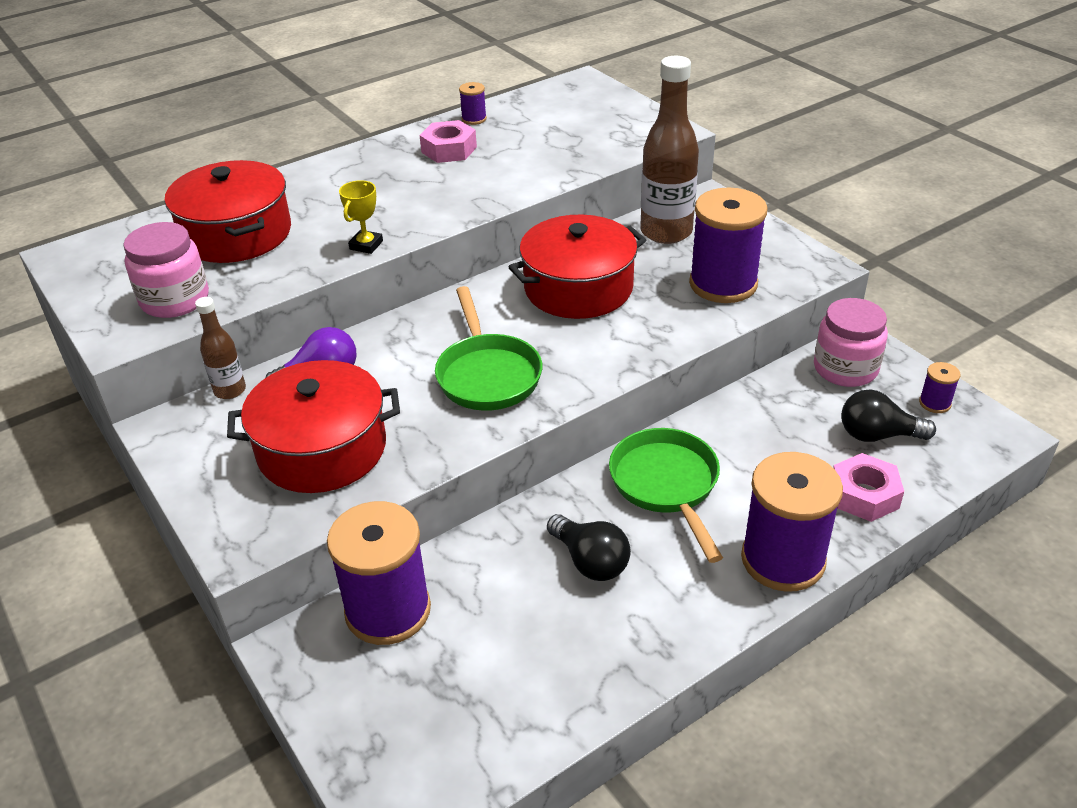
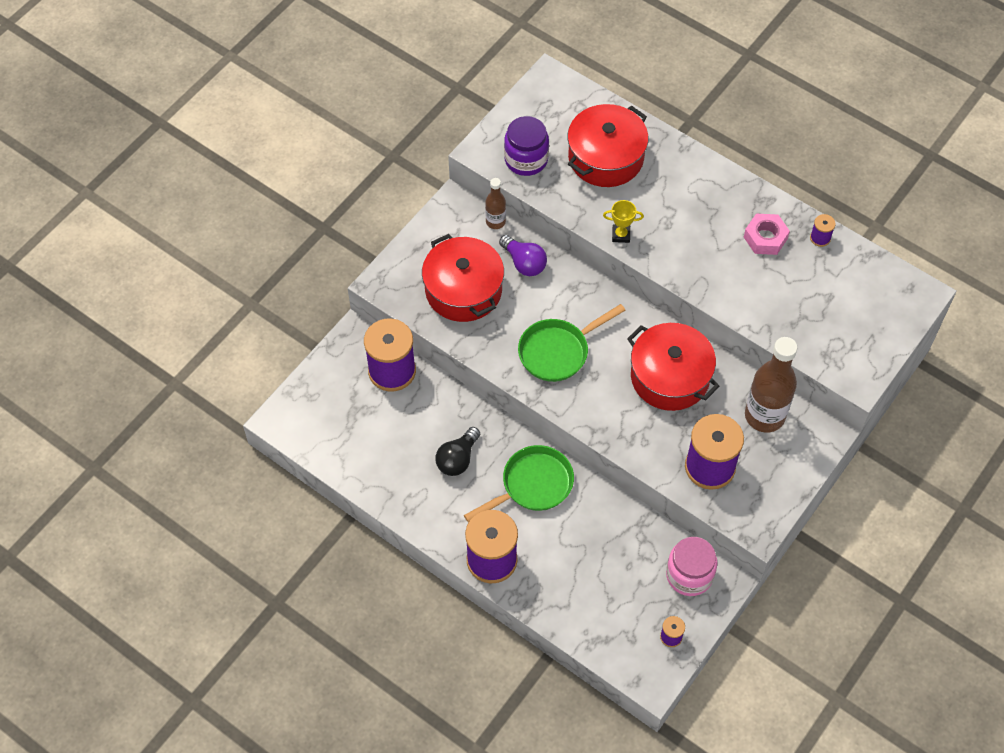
camera: 70 degrees right, 20 degrees up
pink jar [124,222,209,318] -> purple jar [504,116,549,176]
pink nut [833,453,904,522] -> none
black light bulb [842,389,936,442] -> none

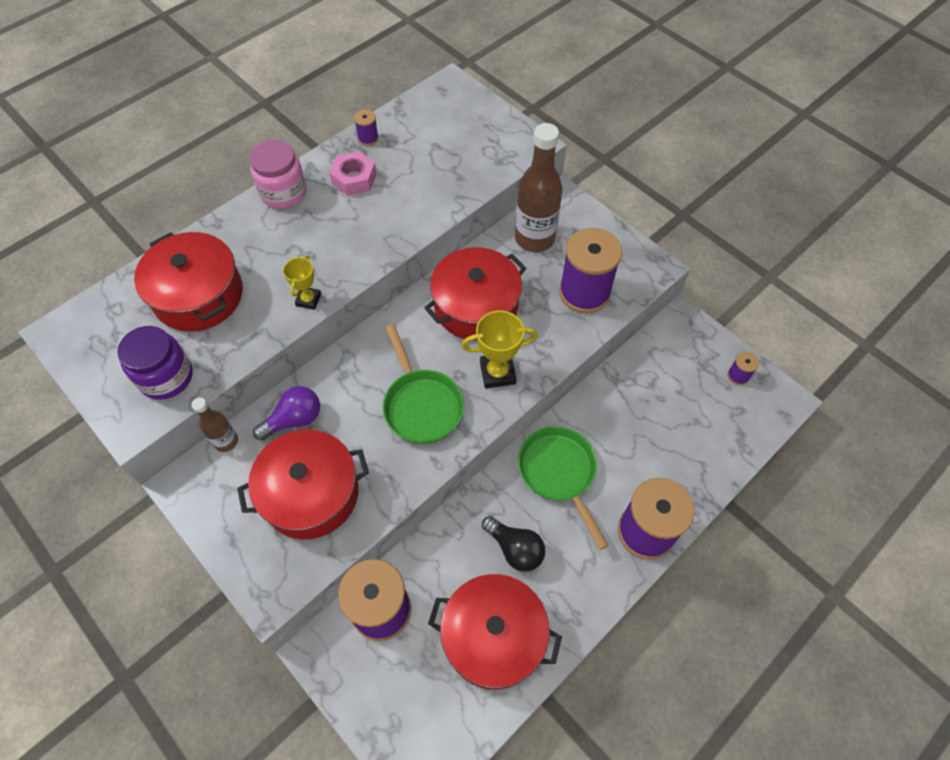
camera: 80 degrees left, 0 degrees up
pink jar [666,537,718,596] -> pink jar moved to [250,140,307,209]
none -> red pot [428,574,562,690]
none -> yellow trophy [461,310,538,388]

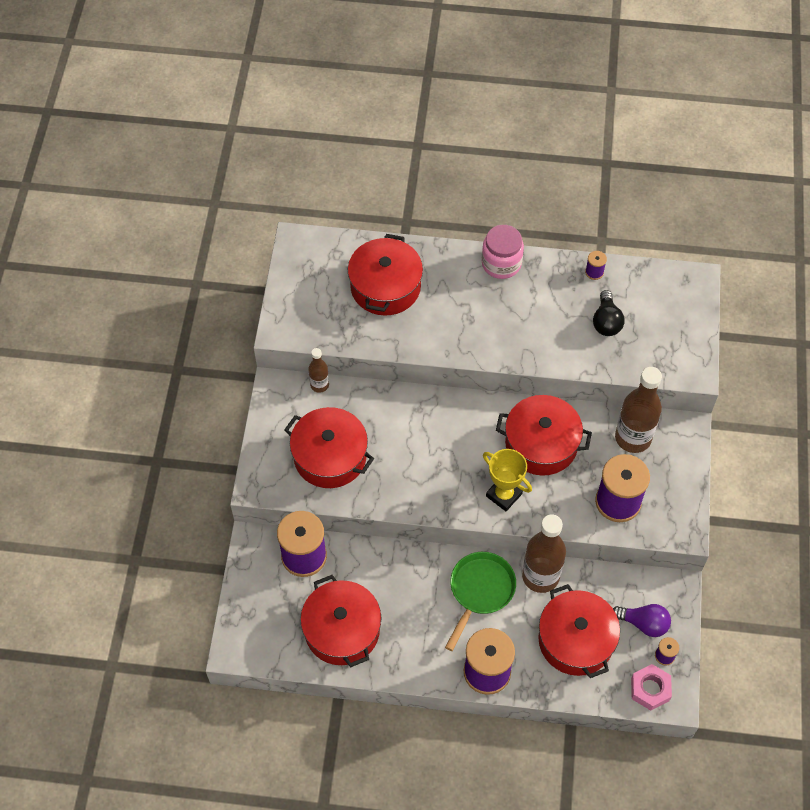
camera: 50 degrees right, 0 degrees up
purple jar [117,326,193,400] -> none
purple light bulb [253,386,320,441] -> purple light bulb moved to [613,604,671,637]
yellow trophy [283,255,321,310] -> none
pink nut [329,151,377,196] -> pink nut moved to [631,664,672,711]
green pan [383,324,464,444] -> none
black light bulb [482,516,545,572] -> black light bulb moved to [593,290,625,336]
none -> brown bottle [522,514,566,593]
none -> red pot [538,584,620,678]

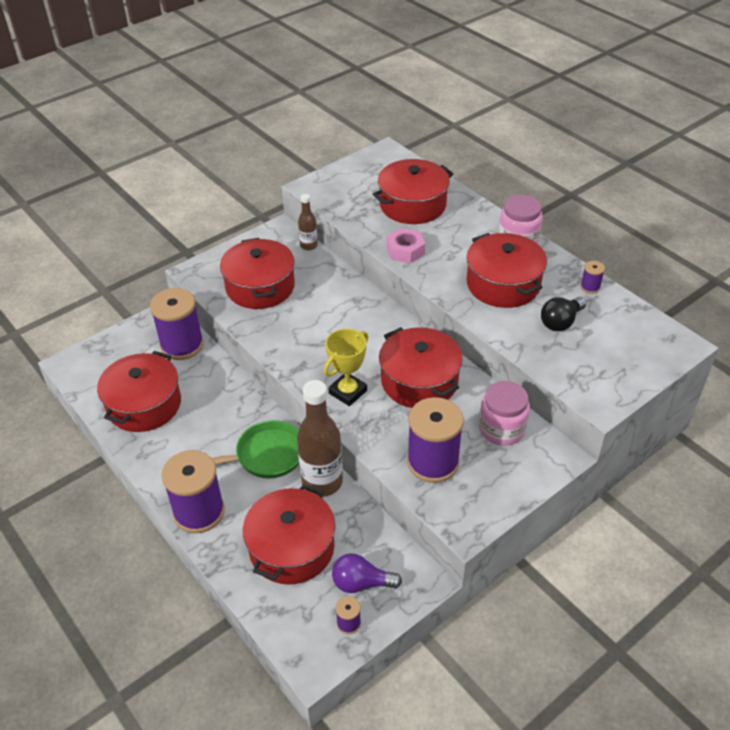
camera: 45 degrees right, 15 degrees down
yellow trophy [483,449,532,511] -> yellow trophy turned 45 degrees clockwise [324,329,368,406]
purple light bulb [613,604,671,637] -> purple light bulb turned 120 degrees clockwise [332,553,402,593]
brown bottle [615,367,662,453] -> pink jar [479,381,530,446]
pink nut [631,664,672,711] -> pink nut moved to [386,228,425,263]
none -> red pot [467,233,547,308]

